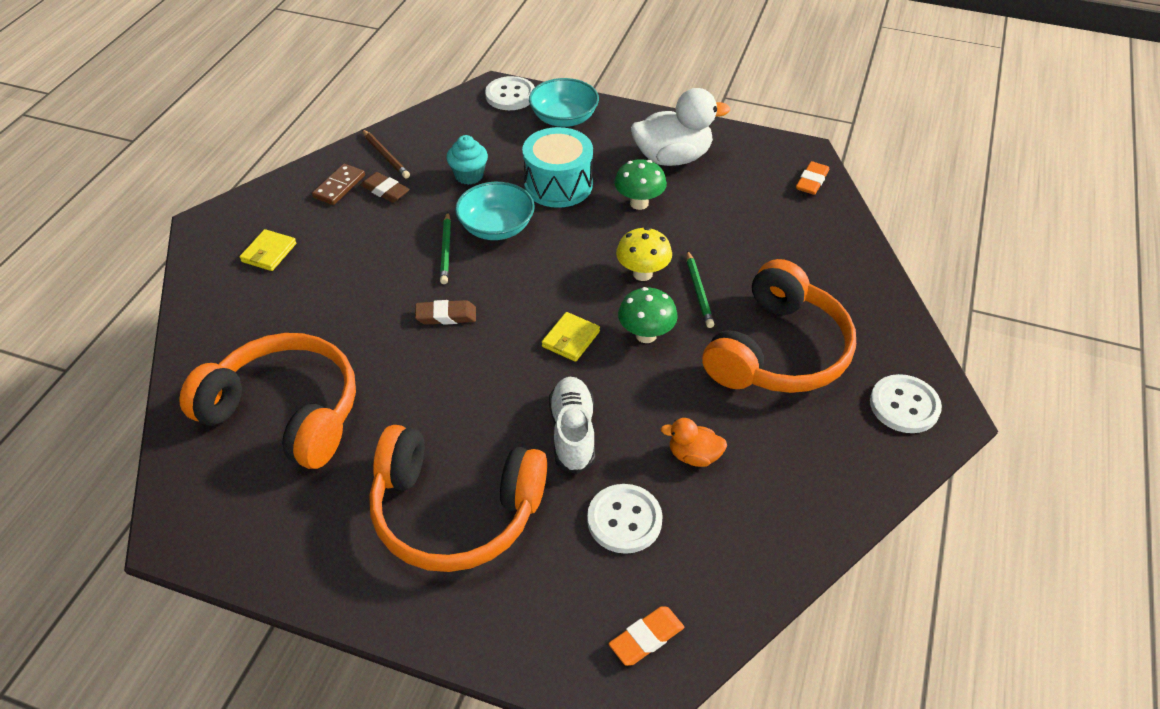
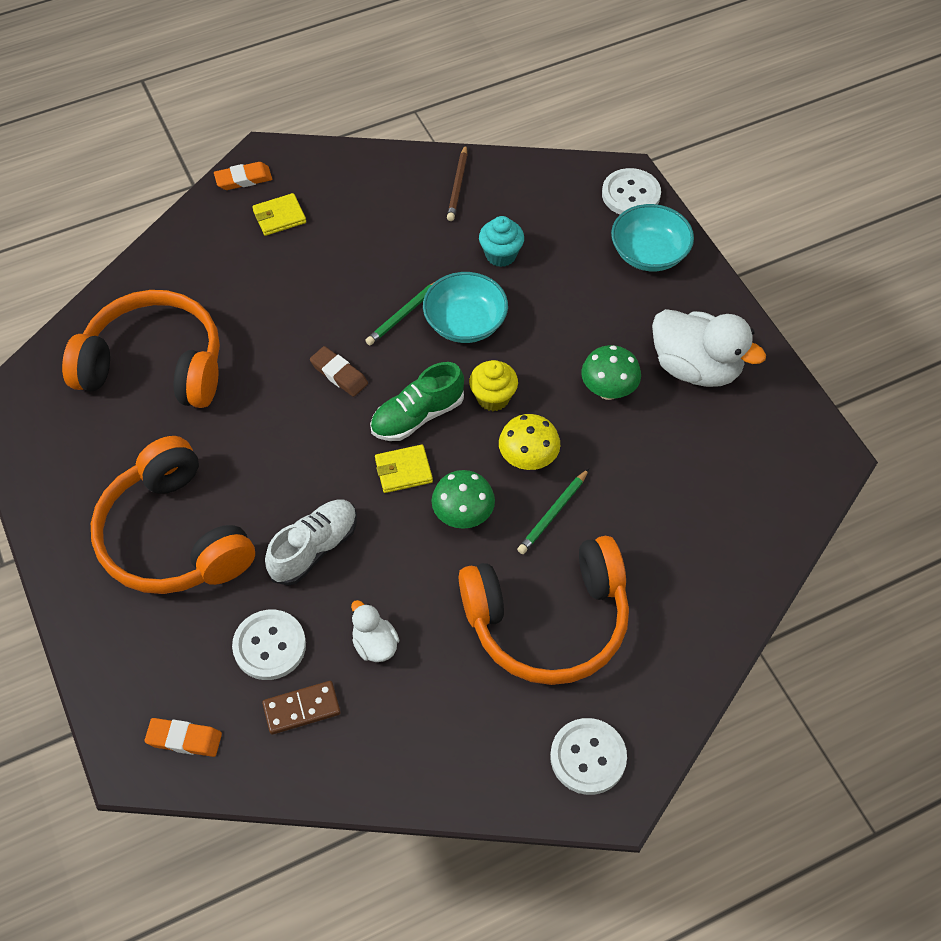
camera: 45 degrees right, 10 degrees up
orange headphones [179,333,356,469] -> orange headphones turned 60 degrees counterclockwise [62,290,220,408]
brown domino [312,164,365,205] -> brown domino moved to [262,681,341,735]
brown eraser [360,172,410,203] -> none
turquoise drum [522,127,593,208] -> none
orange duck [661,418,727,467] -> white duck [351,600,399,662]
orange eraser [796,161,829,195] -> orange eraser moved to [214,162,272,190]
none -> green shoe [370,362,464,441]
none -> yellow cupcake [469,360,518,411]

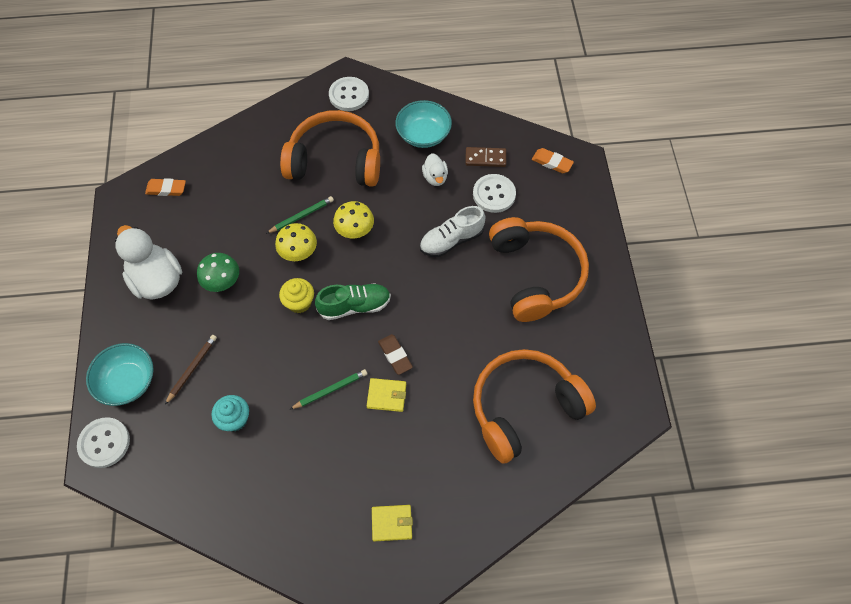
camera: 160 degrees left, 5 degrees up
orange headphones [62,290,220,408] -> orange headphones turned 120 degrees clockwise [473,349,596,464]
orange eraser [214,162,272,190] -> orange eraser moved to [145,178,186,196]
yellow wallet [375,444,433,493] -> yellow wallet moved to [367,378,406,412]
turquoise bowl [423,272,508,343] -> turquoise bowl moved to [395,100,452,148]
green mushroom [432,470,495,529] -> yellow mushroom [333,201,374,238]
brown pencil [447,145,468,221] -> brown pencil moved to [165,335,217,405]

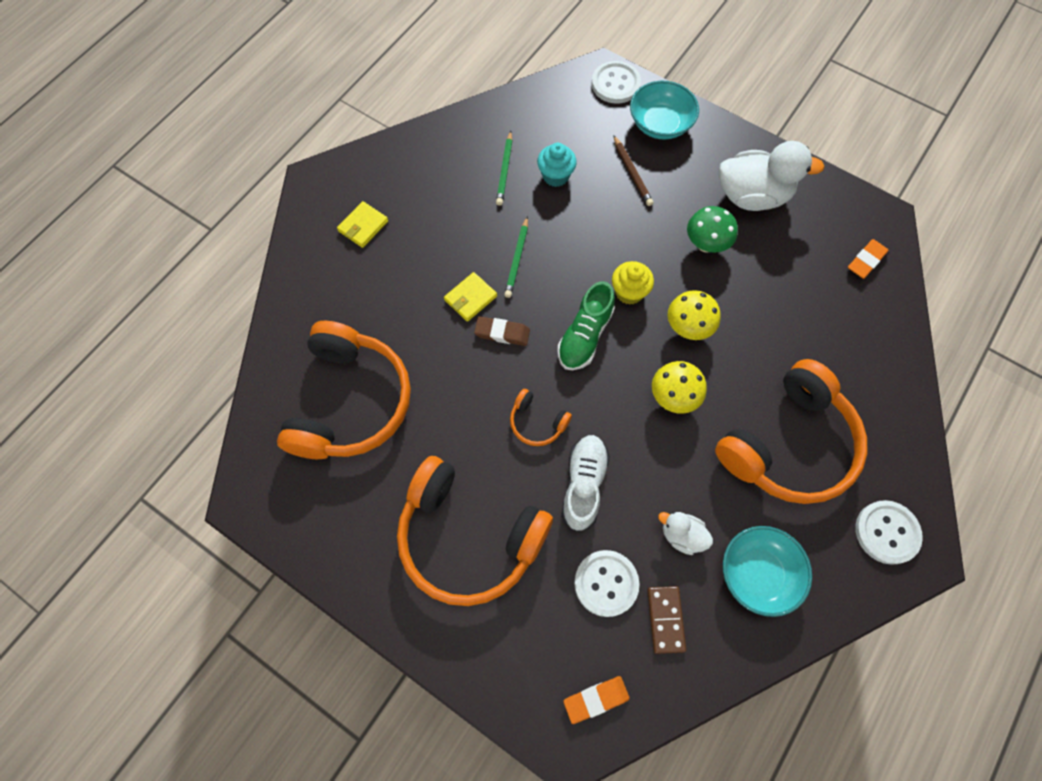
camera: 130 degrees right, 5 degrees up
green pencil [266,196,334,234] -> green pencil moved to [496,131,512,206]
brown domino [465,147,506,167] -> brown domino turned 45 degrees counterclockwise [647,586,686,654]
none -> orange headphones [510,389,572,446]

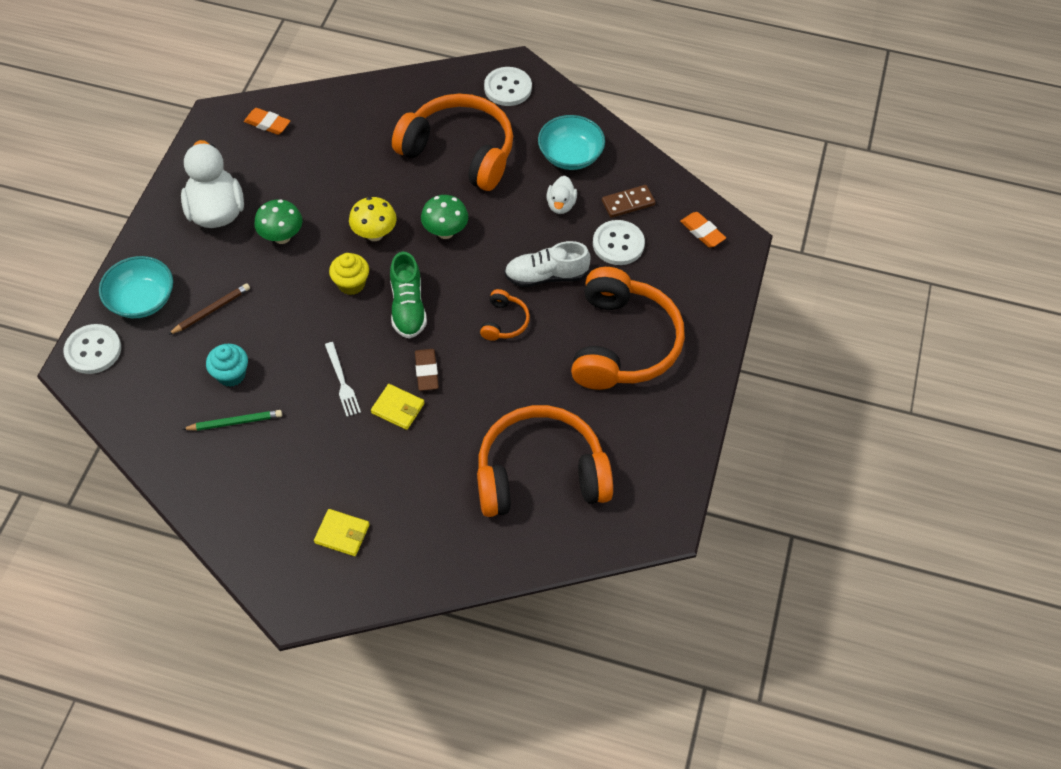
camera: 110 degrees left, 10 degrees down
green pencil [504,216,528,298] -> white fork [325,342,361,417]
green shoe [558,281,615,370] -> green shoe turned 75 degrees clockwise [390,252,427,339]
yellow mushroom [652,361,707,414] -> green mushroom [421,195,468,239]

